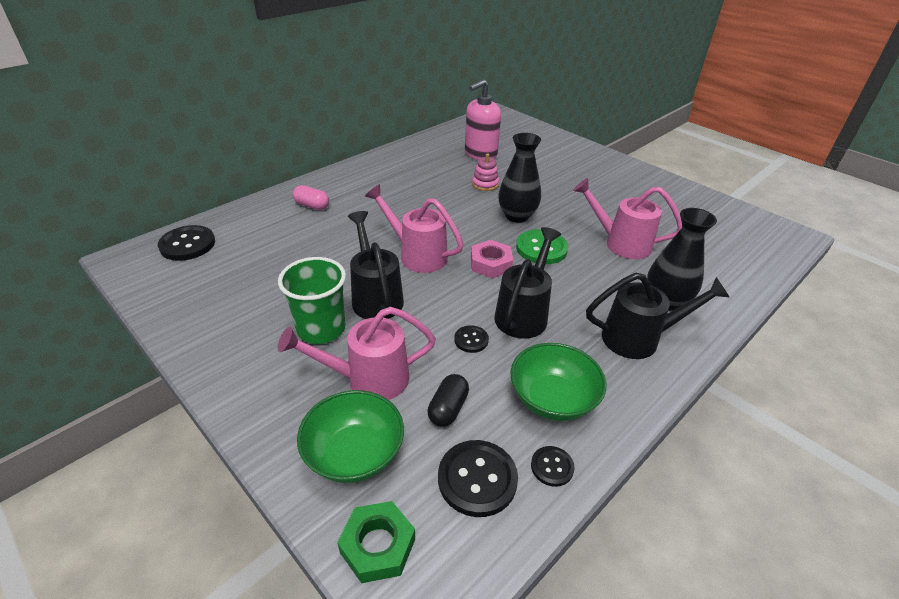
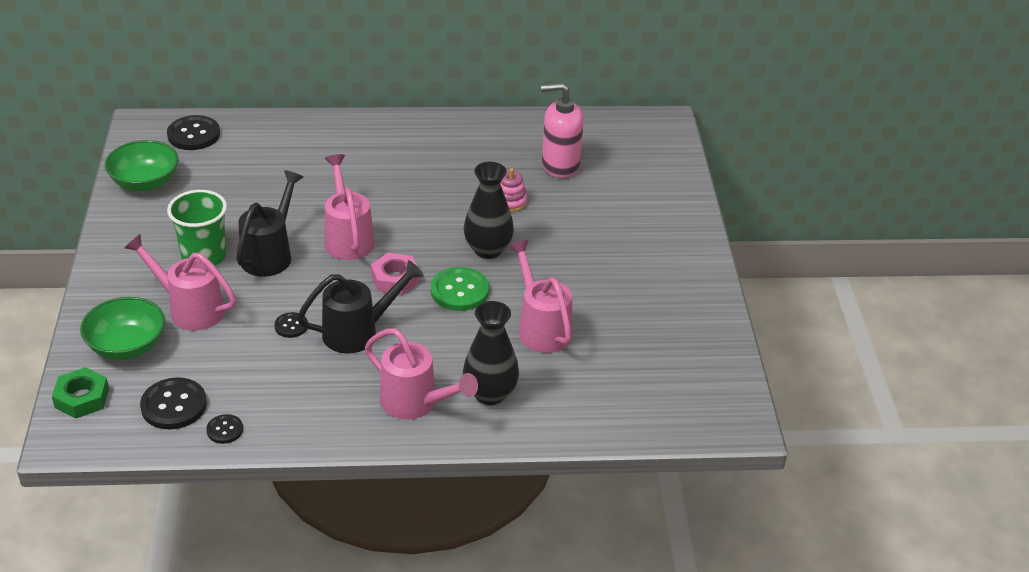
camera: 40 degrees right, 0 degrees up
pink capsule [293,185,329,210] -> none
black capsule [428,374,469,427] -> none
green bowl [511,343,606,421] -> green bowl moved to [105,140,179,191]
black watering can [586,273,729,359] -> pink watering can [365,328,478,420]

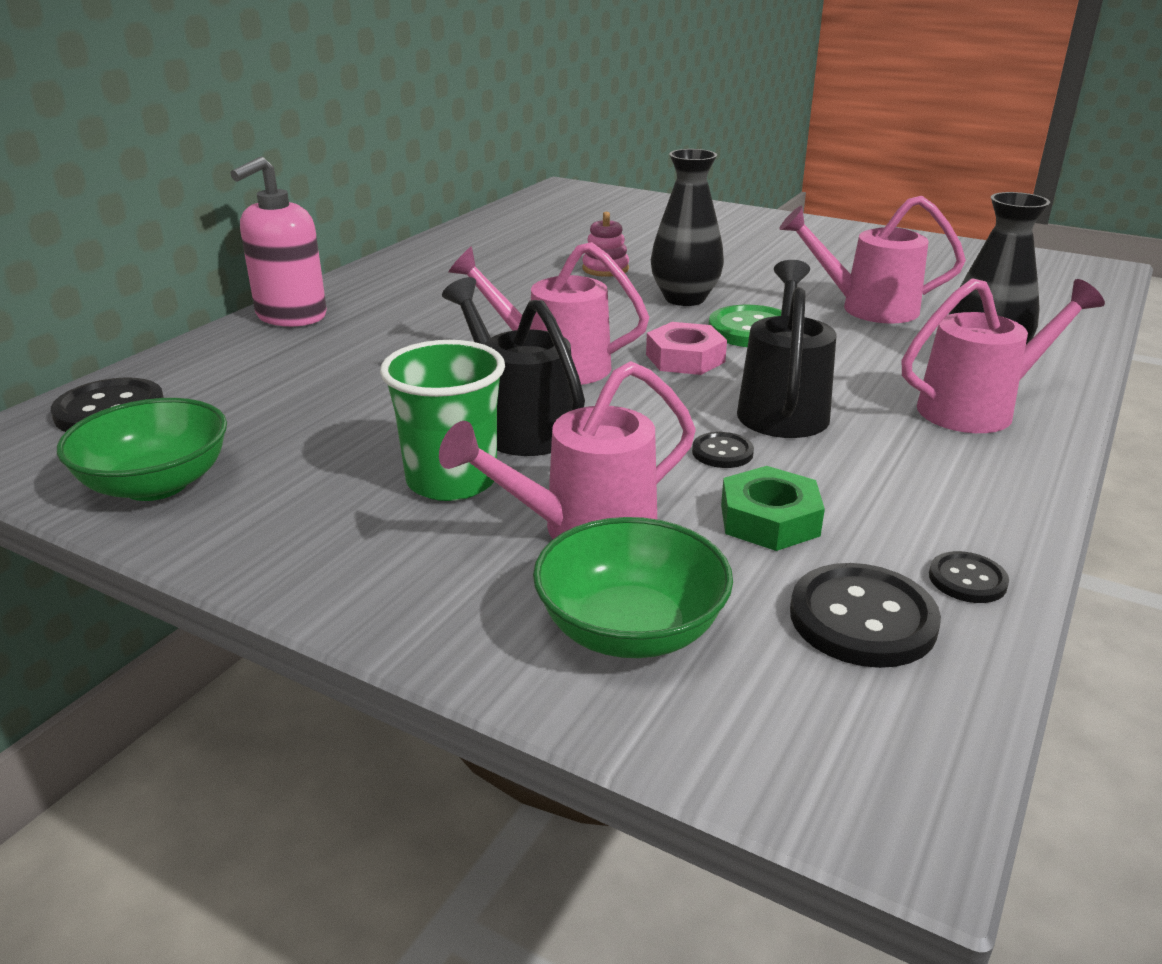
camera: 55 degrees left, 10 degrees down
green nut [52,367,109,418] -> green nut moved to [721,466,825,551]
pink soap dispenser [541,83,584,178] -> pink soap dispenser moved to [230,156,327,327]

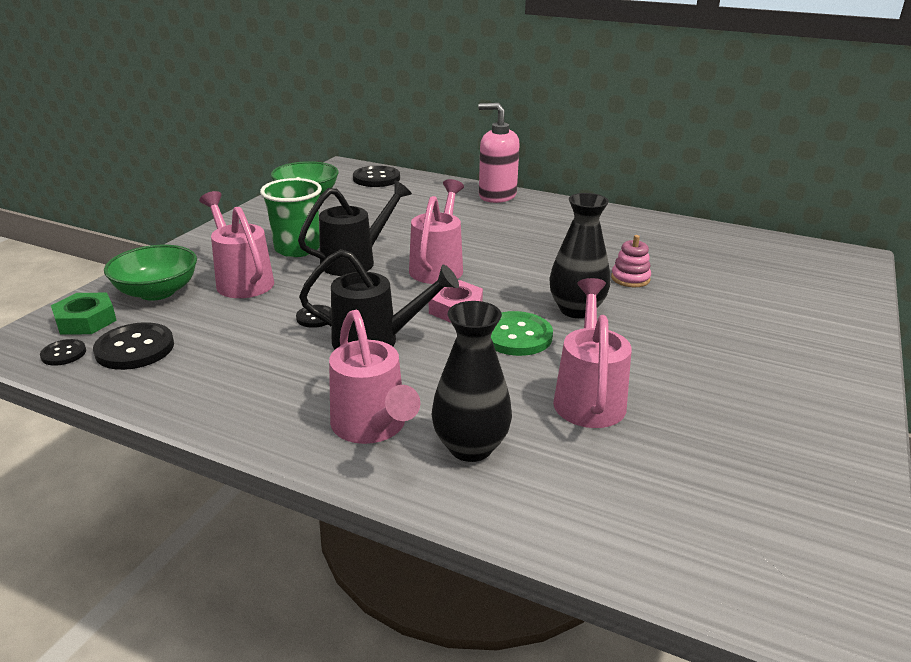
camera: 85 degrees right, 0 degrees up
green nut [721,466,825,551] -> green nut moved to [51,293,117,335]
black button [929,551,1009,603] -> black button moved to [40,339,86,366]

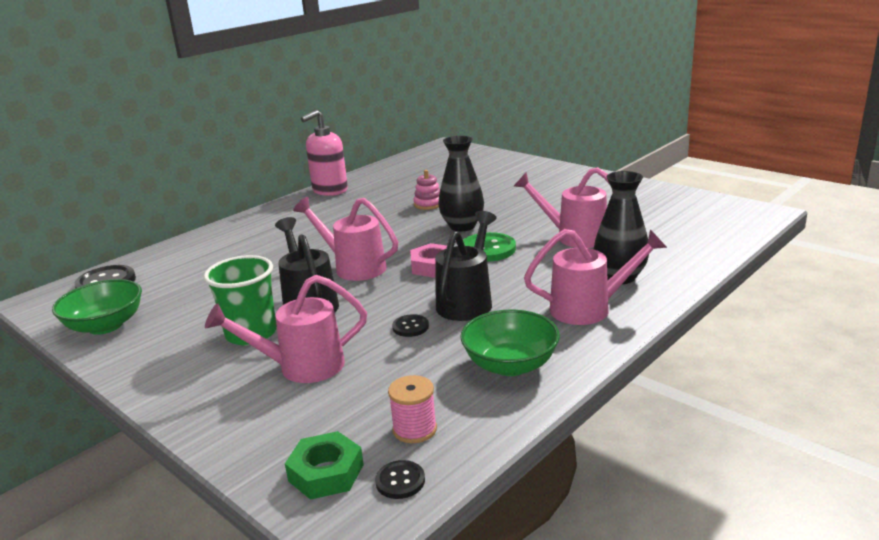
camera: 70 degrees left, 5 degrees down
black button [93,322,174,370] -> pink spool [388,375,437,443]
green bowl [104,245,197,301] -> green bowl moved to [460,310,560,376]
pink soap dispenser [478,103,520,203] -> pink soap dispenser moved to [301,110,348,196]

